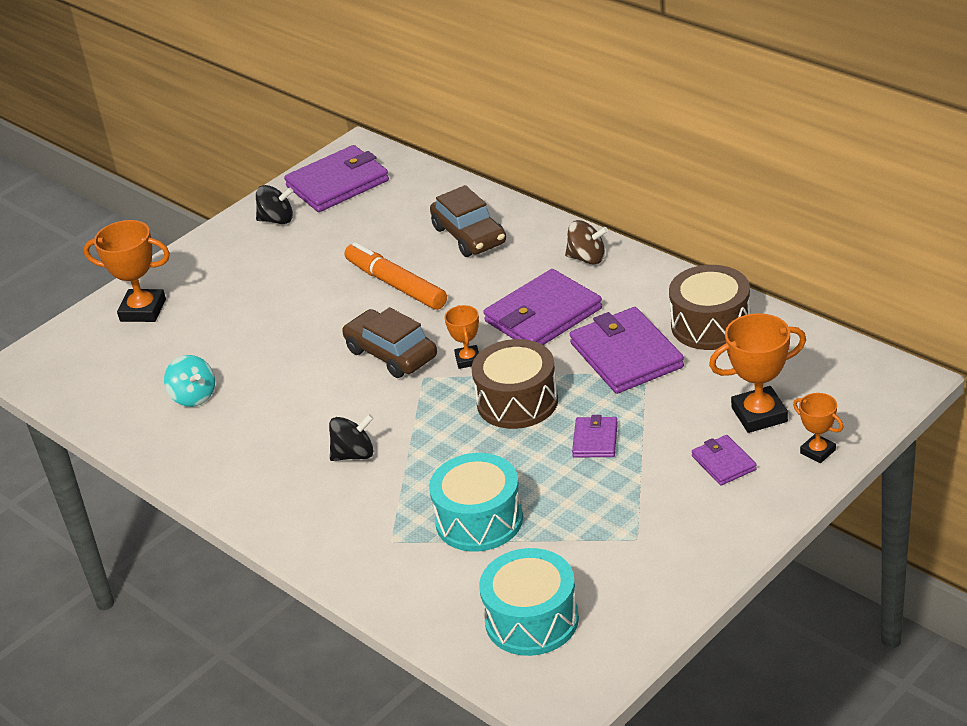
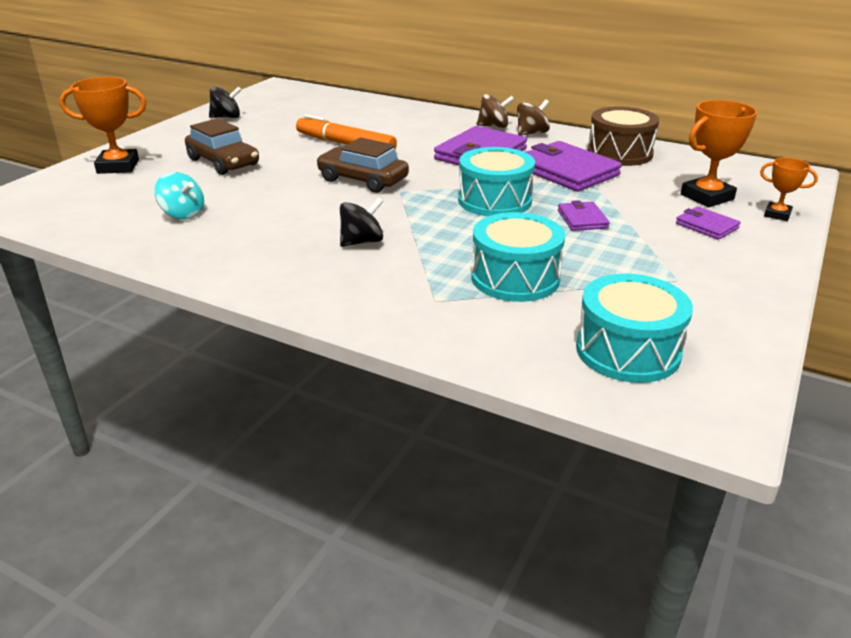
camera: 20 degrees left, 5 degrees down
purple wallet [284,145,389,212] -> none
brown car [430,185,506,257] -> brown car moved to [185,118,259,175]
orange trophy [444,305,479,369] -> none
brown drum [472,339,558,429] -> turquoise drum [458,147,535,216]
none -> brown spinning top [517,99,550,136]

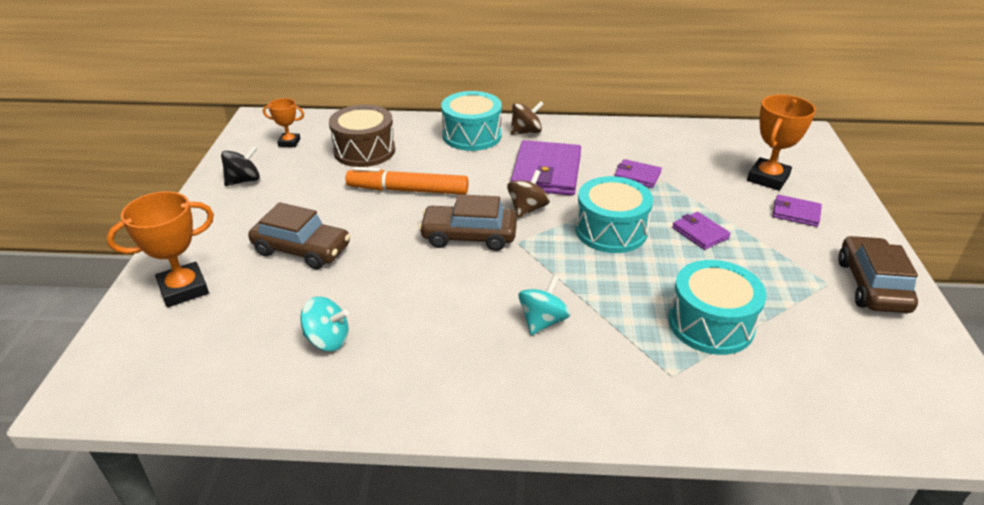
camera: 25 degrees left, 5 degrees up
black spinning top [340,197,383,247] -> turquoise spinning top [519,275,570,335]
brown spinning top [517,99,550,136] -> brown spinning top moved to [507,170,550,218]
purple wallet [526,141,622,192] -> purple wallet [614,159,662,188], size x0.51
turquoise drum [576,274,693,383] -> turquoise drum moved to [441,91,502,151]
brown drum [588,107,659,166] -> brown drum moved to [329,105,395,167]
orange trophy [760,158,818,221] -> orange trophy moved to [263,98,304,147]
none -> brown car [838,236,918,313]

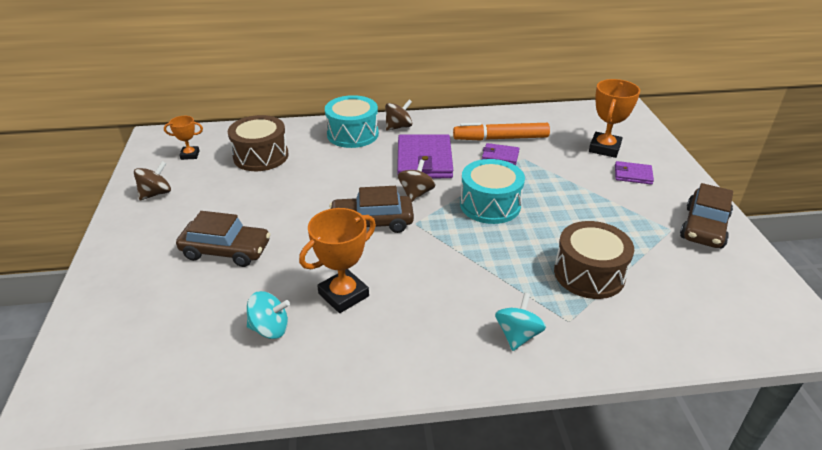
camera: 10 degrees left, 0 degrees up
orange trophy [107,191,214,307] -> orange trophy moved to [299,208,376,313]
black spinning top [221,145,260,186] -> brown spinning top [134,161,171,200]
orange marker [346,167,468,195] -> orange marker moved to [453,123,550,141]
turquoise spinning top [519,275,570,335] -> turquoise spinning top moved to [495,293,546,351]
turquoise drum [669,260,767,355] -> brown drum [554,221,634,299]
purple wallet [672,212,731,250] -> none
brown car [838,236,918,313] -> brown car turned 150 degrees counterclockwise [680,183,733,248]

